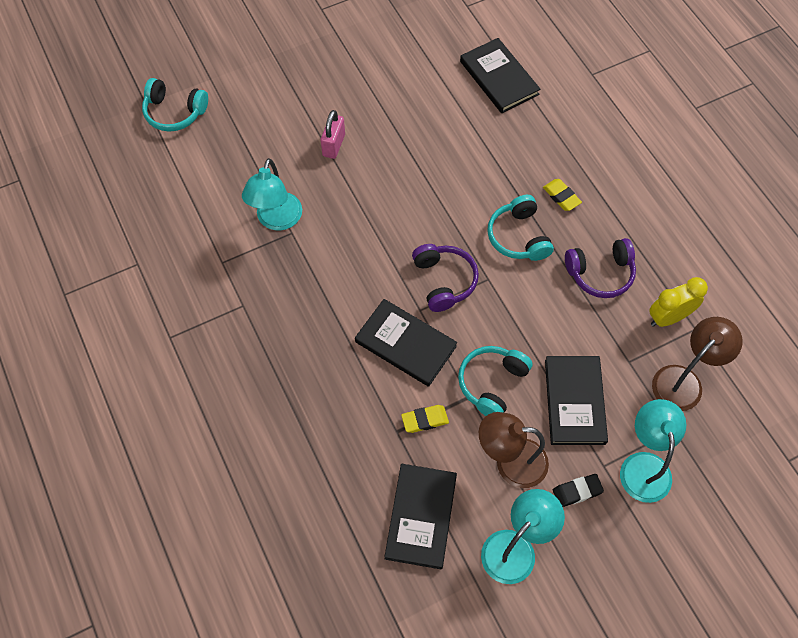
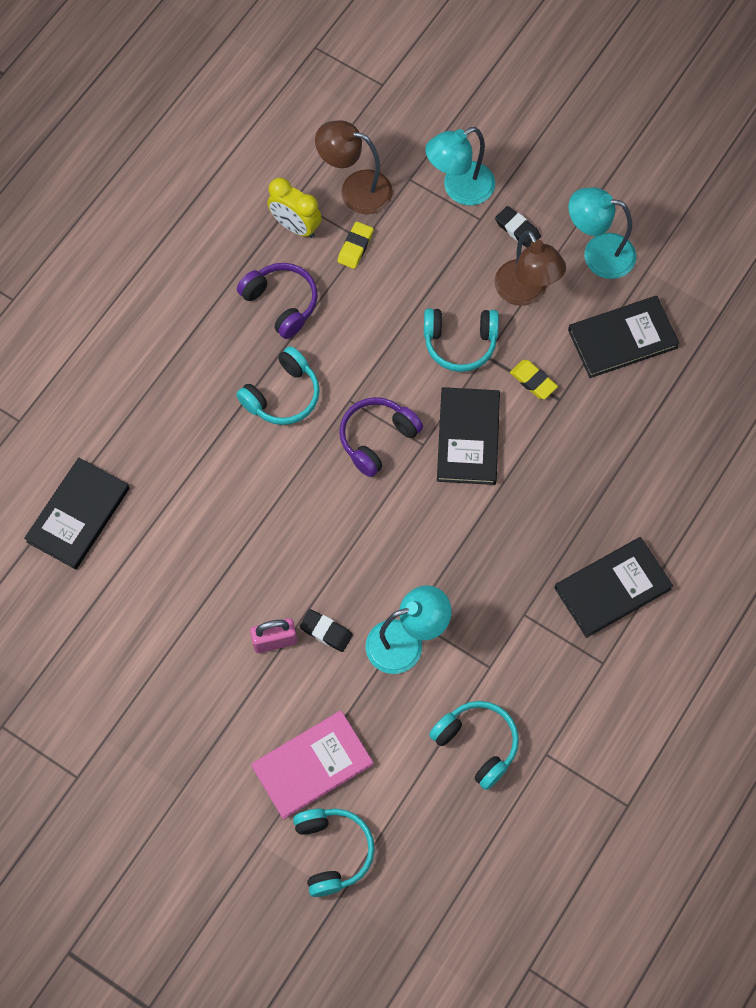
camera: 120 degrees left, 5 degrees up
yellow eraser [543,179,582,211] -> yellow eraser moved to [337,222,374,269]
black book [545,356,608,445] -> black book moved to [555,537,673,638]
none -> pink book [251,711,373,819]
none -> black eraser [300,609,353,652]
none -> turquoise headphones [429,701,519,790]

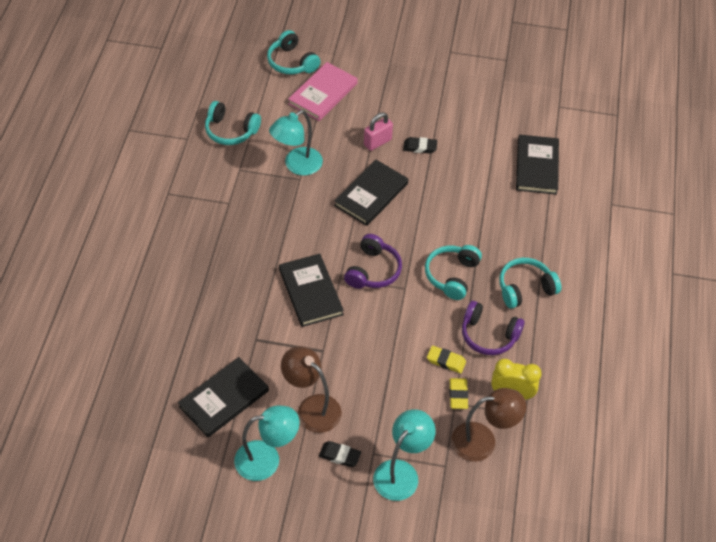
camera: 155 degrees right, 15 degrees down
black eraser [300,609,353,652] -> black eraser moved to [403,137,437,153]
turquoise headphones [424,308,499,372] -> turquoise headphones moved to [499,258,562,309]
yellow eraser [510,360,558,399] -> yellow eraser moved to [427,346,466,373]
black book [555,537,673,638] -> black book moved to [334,160,408,226]

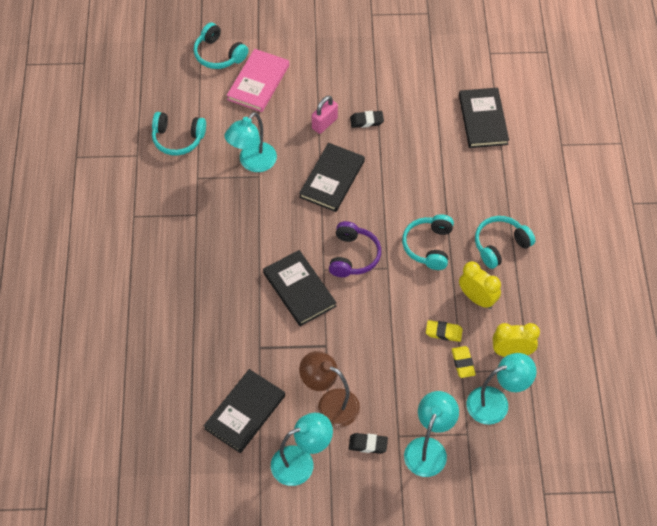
camera: 10 degrees left, 5 degrees up
brown lamp [451,388,526,462] -> turquoise lamp [467,353,537,425]
purple headphones [462,301,525,355] -> yellow clock [459,261,501,309]

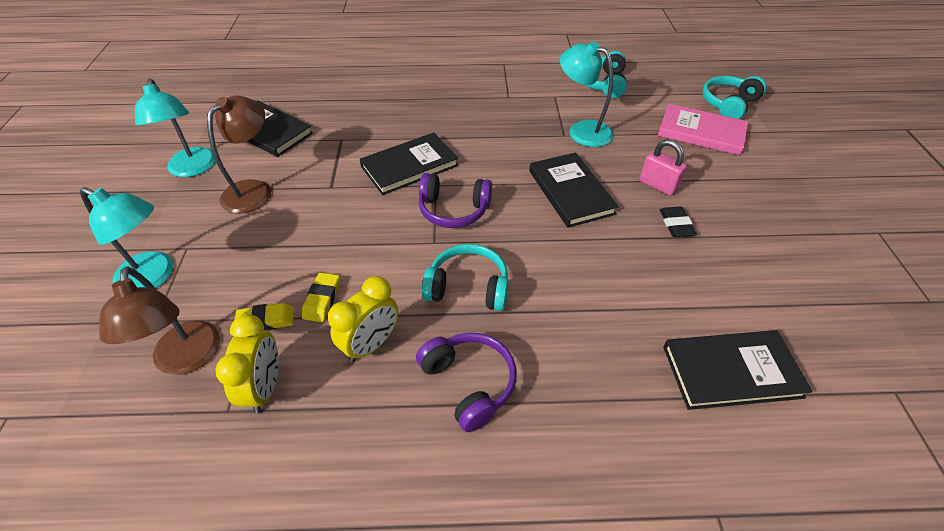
camera: 90 degrees right, 10 degrees down
black book [299,143,365,212] -> black book turned 45 degrees clockwise [529,152,619,228]
black eraser [349,433,388,454] -> none
turquoise lamp [467,353,537,425] -> brown lamp [99,266,220,375]
turquoise headphones [475,216,535,269] -> purple headphones [416,333,517,432]

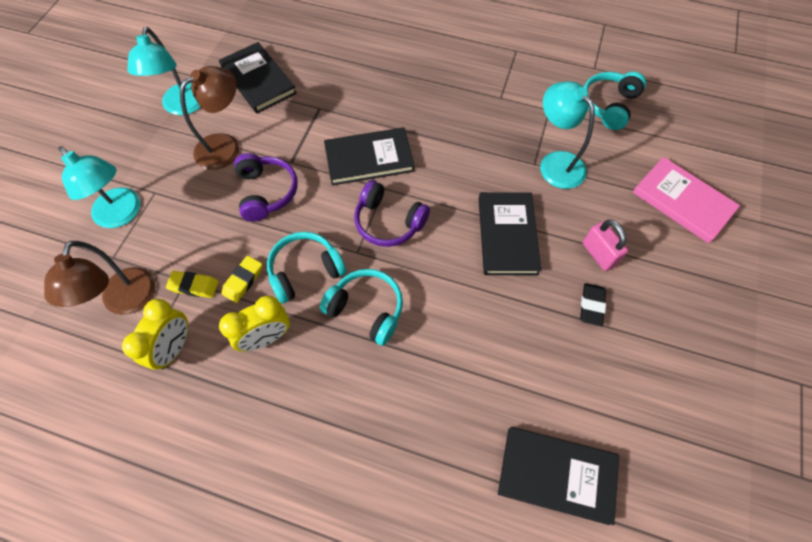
camera: 20 degrees right, 15 degrees up
purple headphones [416,333,517,432] -> purple headphones moved to [234,153,298,221]
turquoise headphones [702,76,767,119] -> turquoise headphones moved to [267,232,346,303]

